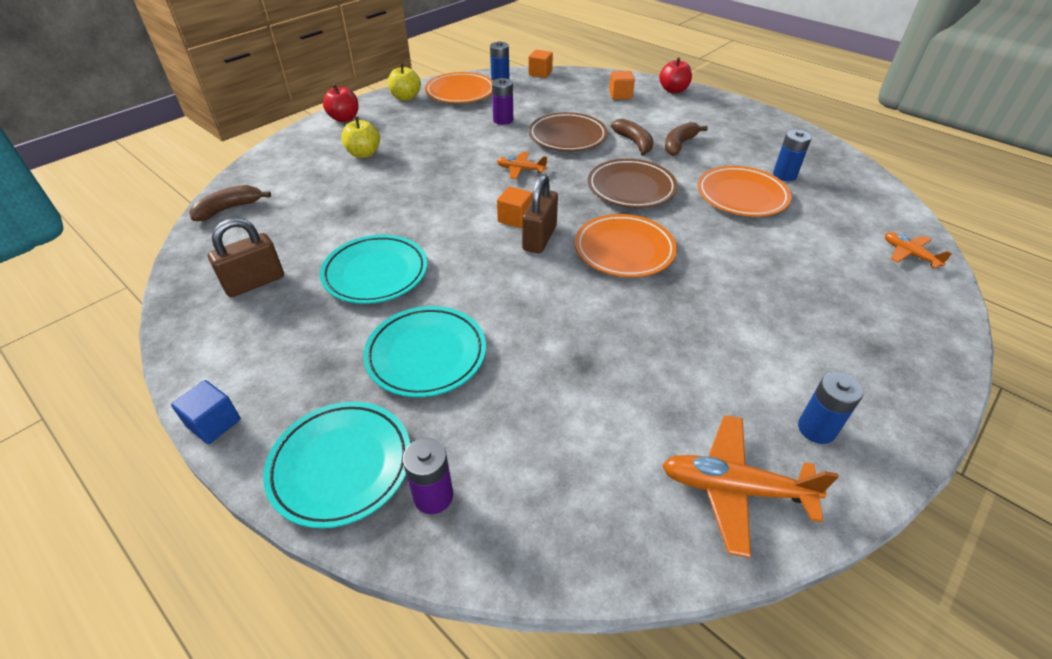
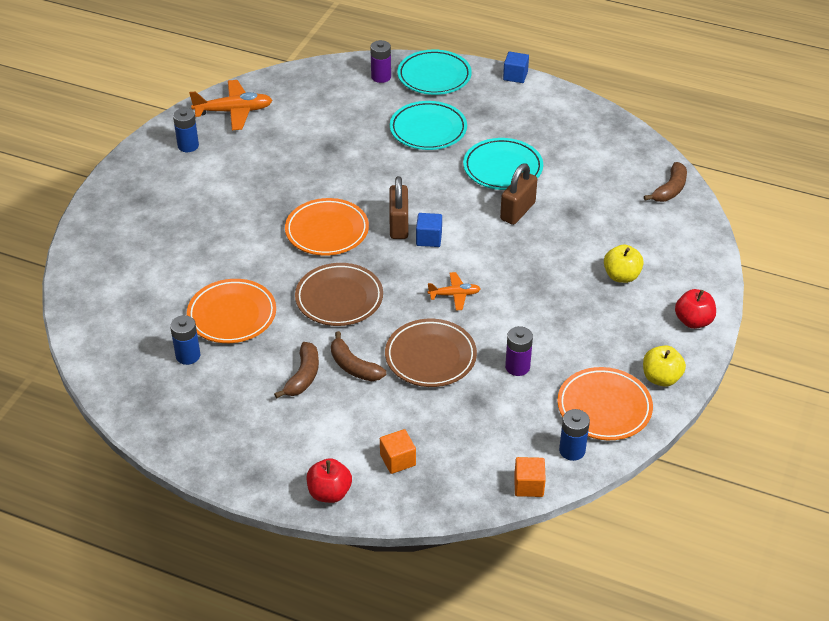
camera: 160 degrees right, 0 degrees up
brown padlock [208,218,284,297] -> brown padlock moved to [500,163,537,225]
orange cube [497,186,533,228] -> blue cube [416,213,442,247]
orange plane [885,232,952,268] -> none

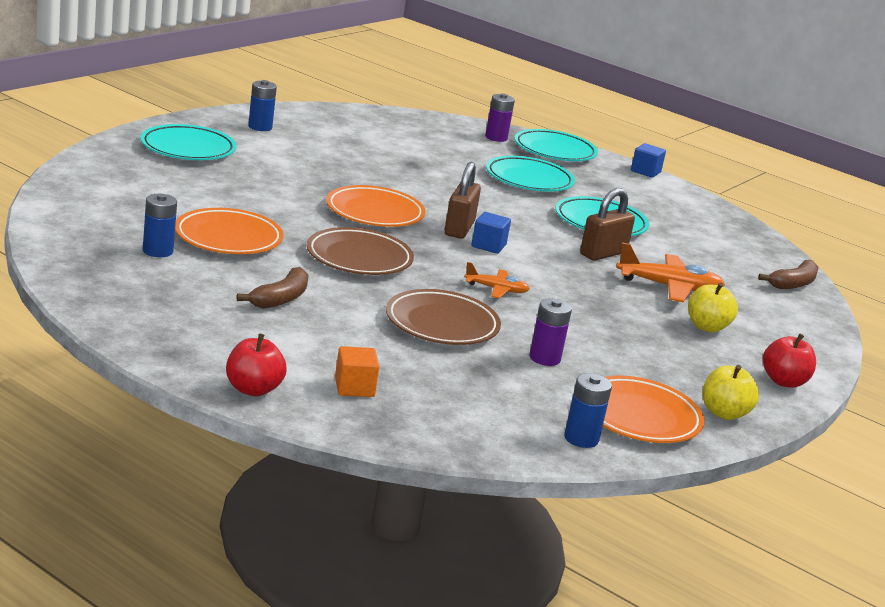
camera: 10 degrees right, 20 degrees down
orange plane [189,80,272,130] -> orange plane moved to [616,242,725,302]
brown banana [331,331,386,381] -> none
orange cube [514,457,546,497] -> none
none -> turquoise plate [140,124,236,160]

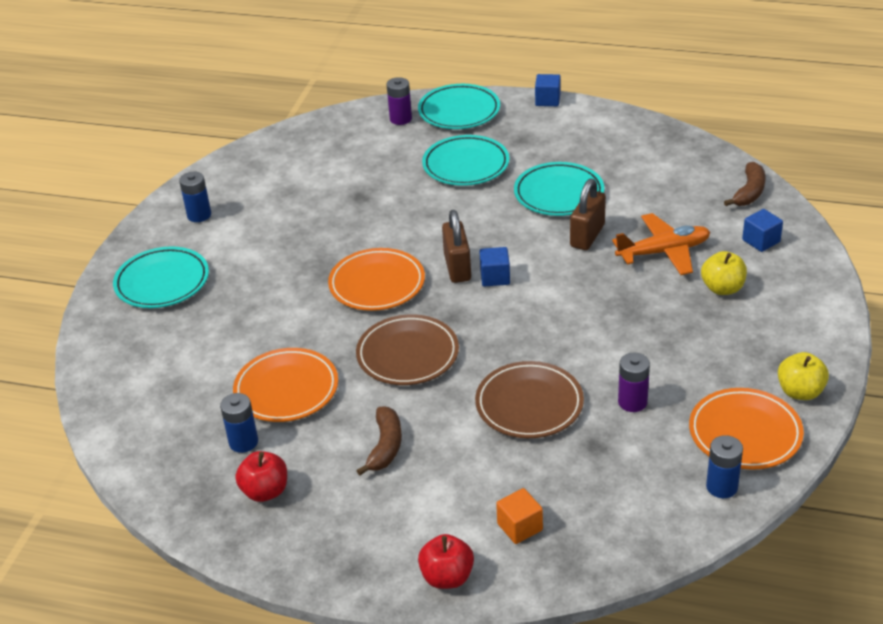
camera: 15 degrees left, 15 degrees up
orange plane [465,262,530,298] -> none
red apple [763,334,816,388] -> red apple moved to [235,451,287,502]
none -> blue cube [742,209,783,252]

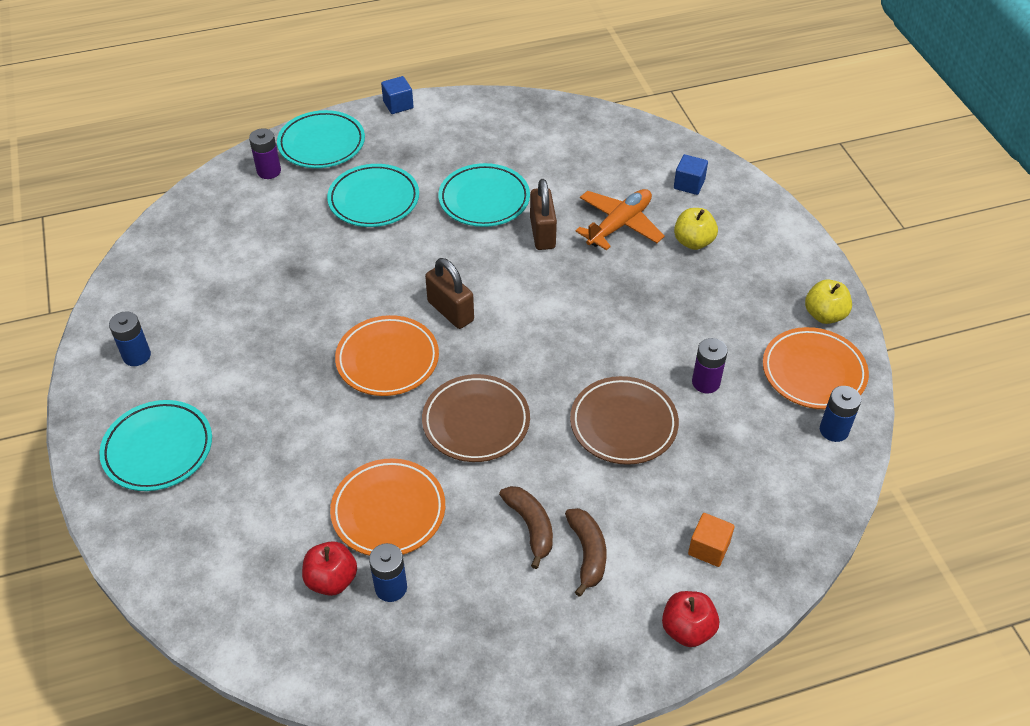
camera: 35 degrees left, 10 degrees up
red apple [235,451,287,502] -> red apple moved to [302,541,357,596]
blue cube [479,247,510,287] -> none
brown banana [724,162,765,206] -> brown banana moved to [565,508,606,597]

